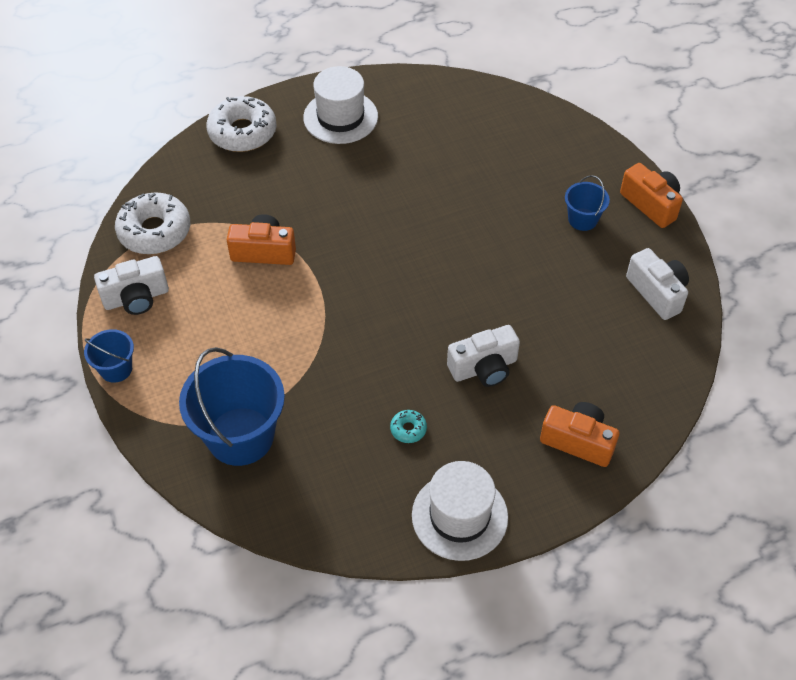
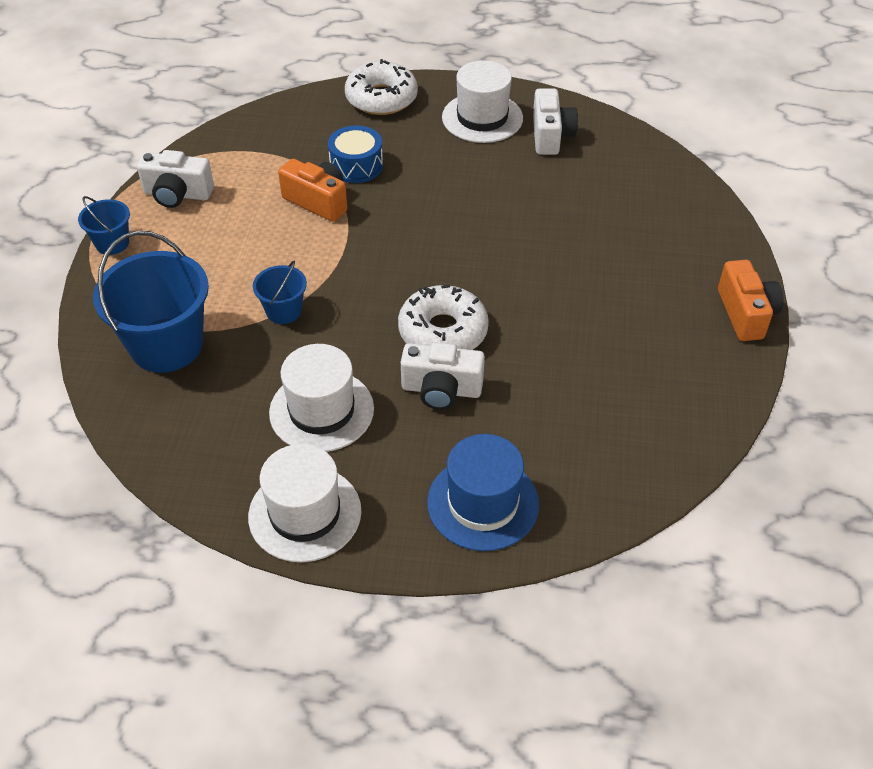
camera: 30 degrees right, 5 degrees down
white donut [115,193,190,254] -> white donut moved to [398,284,489,350]
turquoise donut [390,410,427,443] -> white hat [269,344,374,452]
orange camera [540,402,619,467] -> blue hat [427,434,539,551]
blue bucket [565,175,610,231] -> blue bucket moved to [253,260,307,324]
white camera [626,248,689,320] -> white camera moved to [533,88,578,155]
none -> blue drum [328,125,383,183]

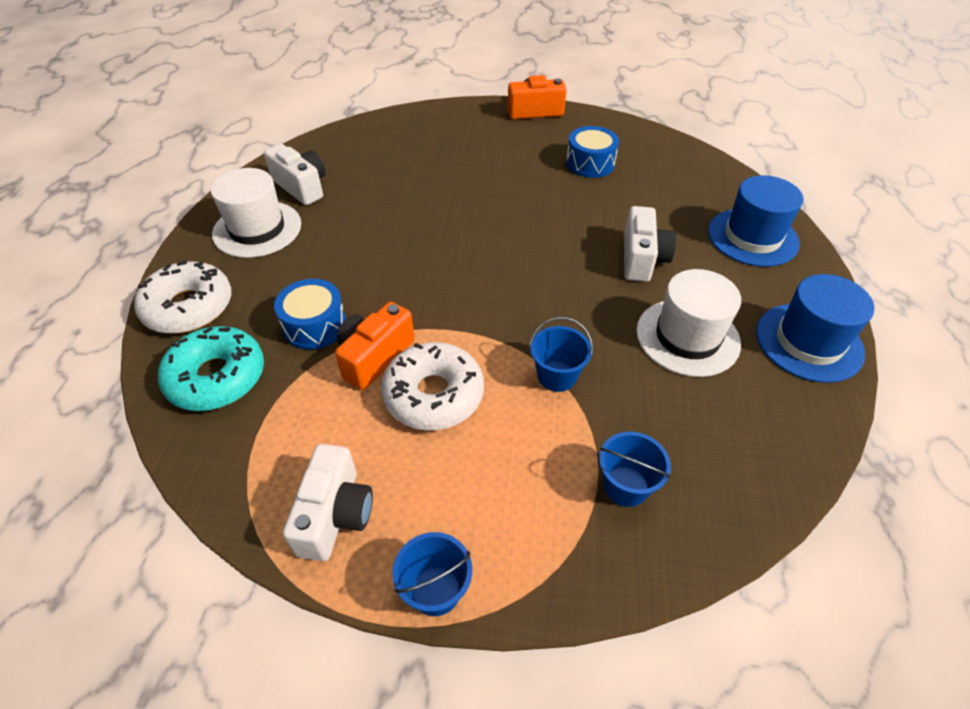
camera: 90 degrees left, 0 degrees up
blue bucket [93,231,209,373] -> blue bucket [599,432,671,507], size x0.50
white hat [248,444,361,562] -> blue hat [756,274,875,383]
white donut [398,284,489,350] -> white donut moved to [381,342,484,431]
white camera [533,88,578,155] -> white camera turned 45 degrees clockwise [264,144,326,205]
none -> turquoise donut [158,326,264,411]
none -> blue drum [566,126,619,178]

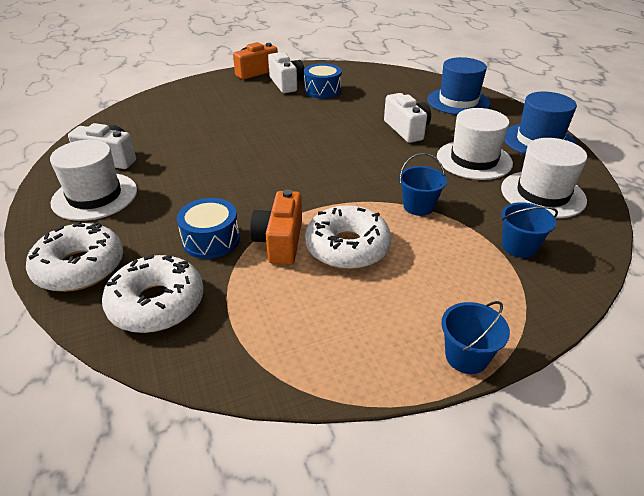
camera: 30 degrees left, 10 degrees down
turquoise donut [158,326,264,411] -> white donut [102,254,203,333]
white camera [283,444,373,561] -> white camera moved to [268,52,304,93]
none -> white hat [501,138,587,218]

